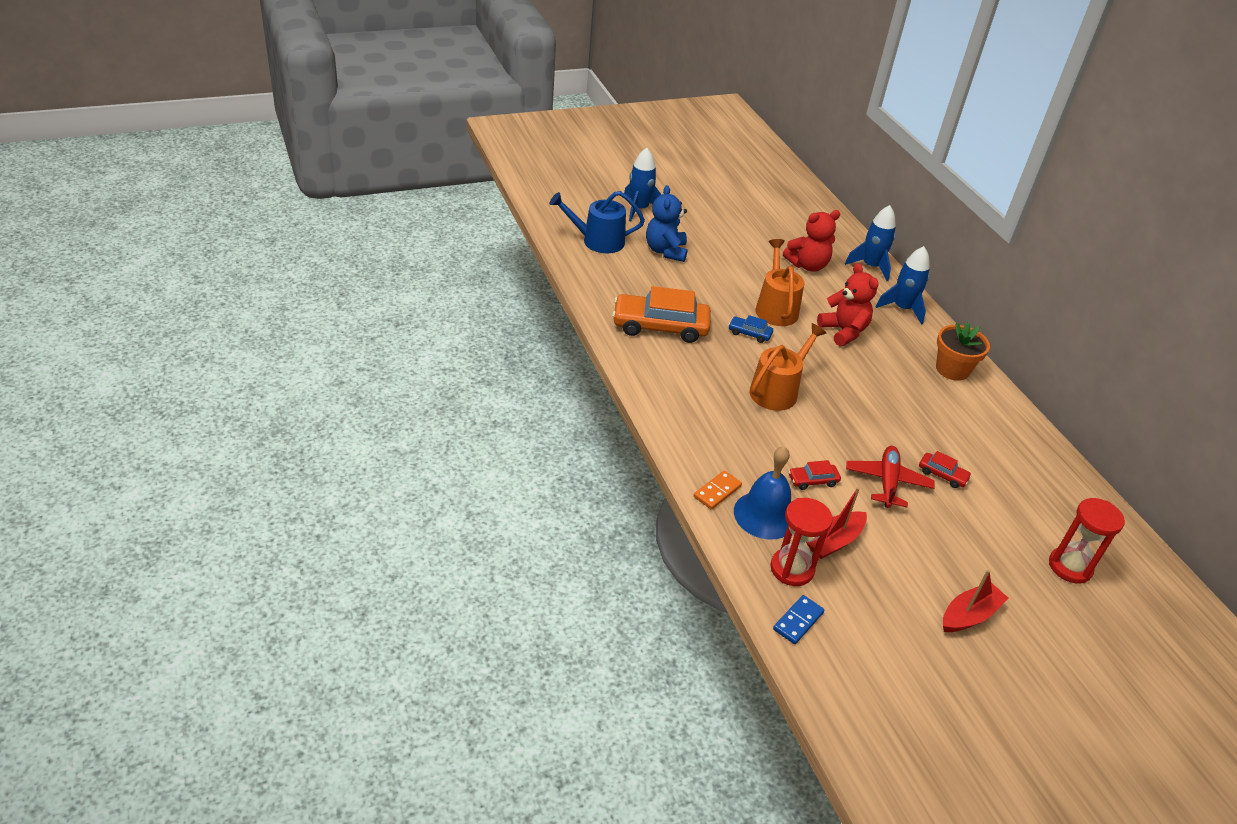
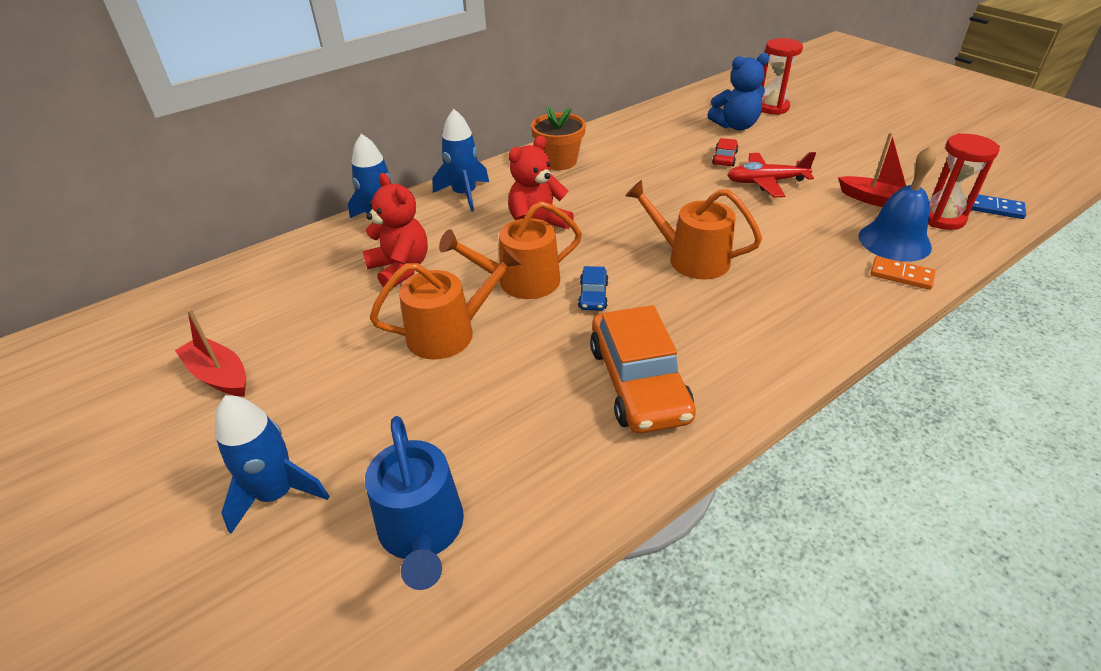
camera: 100 degrees left, 0 degrees up
blue teddy bear [646,185,688,262] -> blue teddy bear moved to [707,53,769,130]
red car [789,460,841,490] -> none
red boat [943,570,1008,632] -> red boat moved to [175,309,246,396]
none -> orange watering can [370,246,523,360]

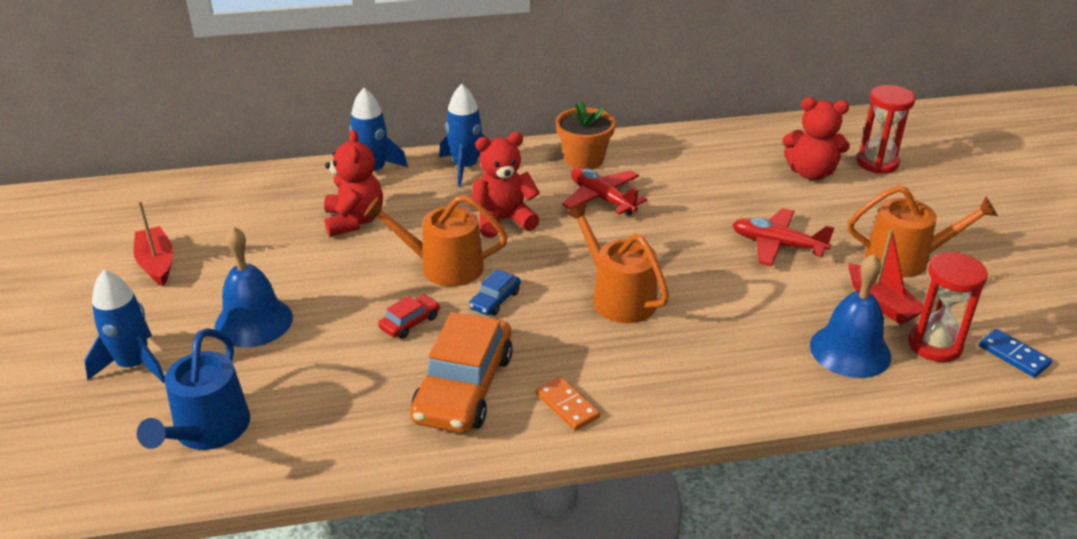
camera: 25 degrees right, 5 degrees down
orange watering can [370,246,523,360] -> orange watering can moved to [848,185,998,277]
blue teddy bear [707,53,769,130] -> red teddy bear [782,97,850,180]
red car [712,138,738,166] -> red car moved to [378,294,440,338]
orange domino [870,256,935,290] -> orange domino moved to [536,376,600,431]
none -> blue bell [214,226,293,347]
none -> red plane [562,167,647,216]

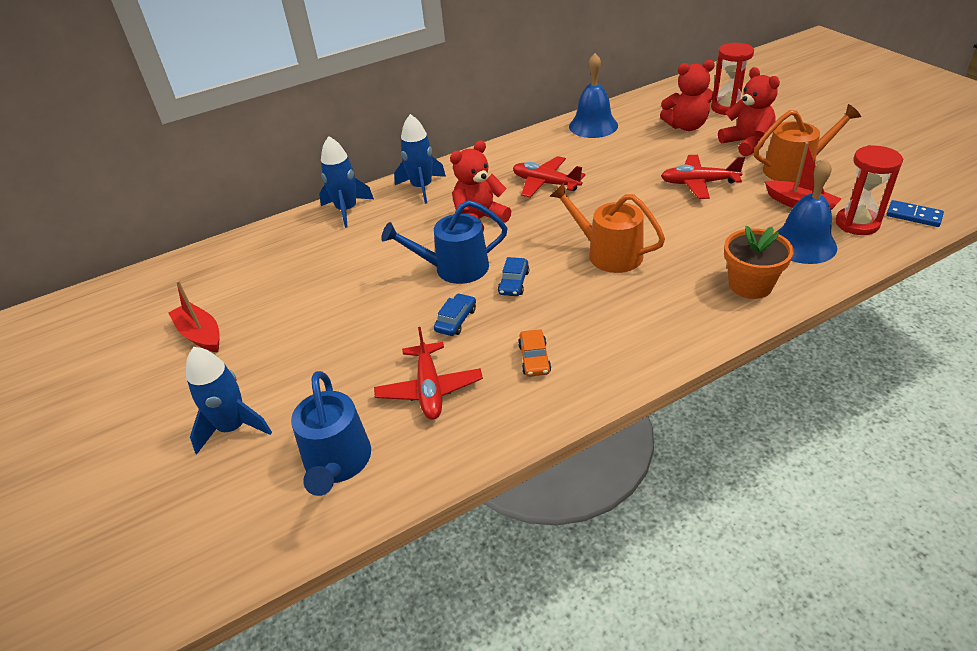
camera: 15 degrees left, 5 degrees up
blue bell [214,226,293,347] -> blue bell moved to [569,53,618,138]
red teddy bear [324,130,383,237] -> red teddy bear moved to [718,67,780,157]
orange watering can [364,195,508,286] -> blue watering can [381,200,508,284]
red car [378,294,440,338] -> blue car [434,293,476,336]
orange car [410,312,513,433] -> orange car [518,329,551,377], size x0.45
orange domino [536,376,600,431] -> none
orange flower pot [556,101,615,170] -> orange flower pot moved to [724,226,794,299]
none -> red plane [374,327,483,420]

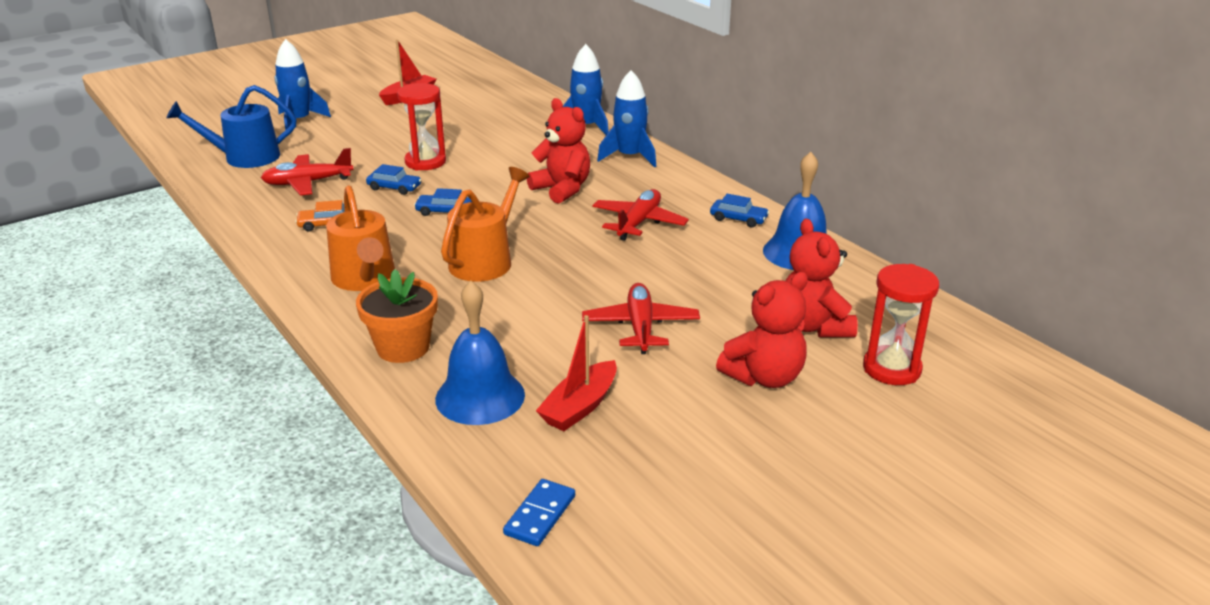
camera: 80 degrees right, 10 degrees down
blue watering can [381,200,508,284] -> none
orange watering can [754,104,861,183] -> orange watering can moved to [326,185,395,291]
red hourglass [836,145,903,235] -> red hourglass moved to [397,83,446,171]
none -> blue car [710,194,769,227]

